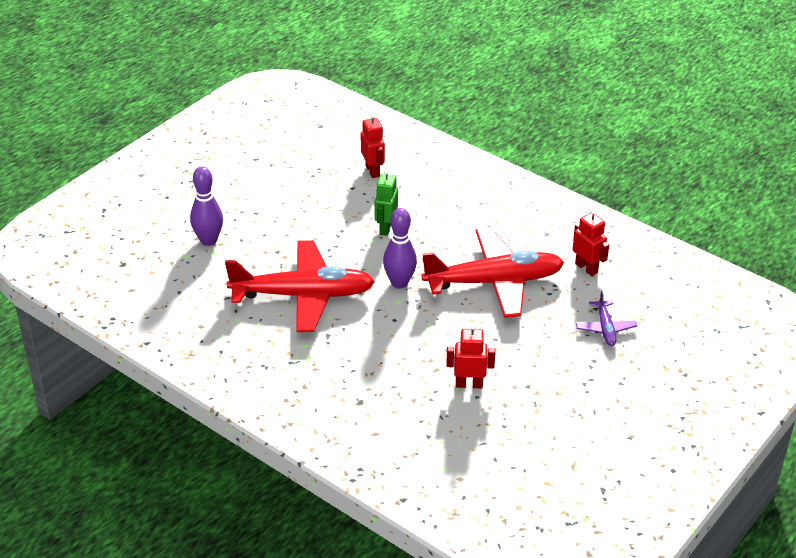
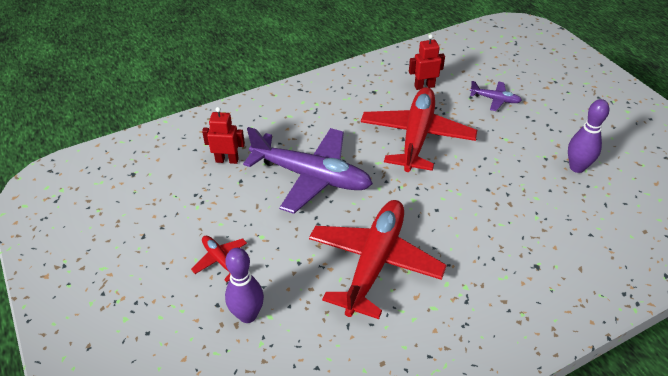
camera: 65 degrees left, 5 degrees up
green robot [375,169,398,236] -> purple plane [243,127,373,214]
purple bowling pin [383,208,417,289] -> purple bowling pin moved to [568,99,609,173]
red robot [446,324,496,388] -> none
none -> red plane [191,235,247,282]

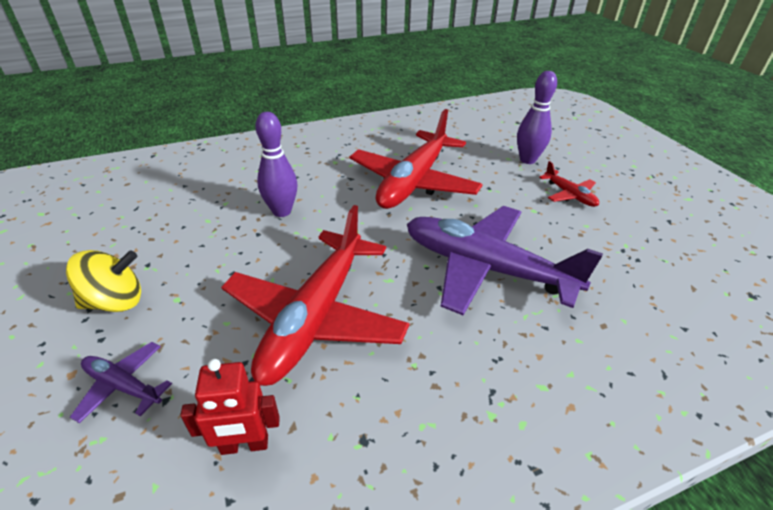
camera: 175 degrees left, 5 degrees down
red robot [202,107,245,164] -> none
purple bowling pin [568,99,609,173] -> purple bowling pin moved to [255,112,297,217]
none -> yellow spinning top [66,250,141,312]

